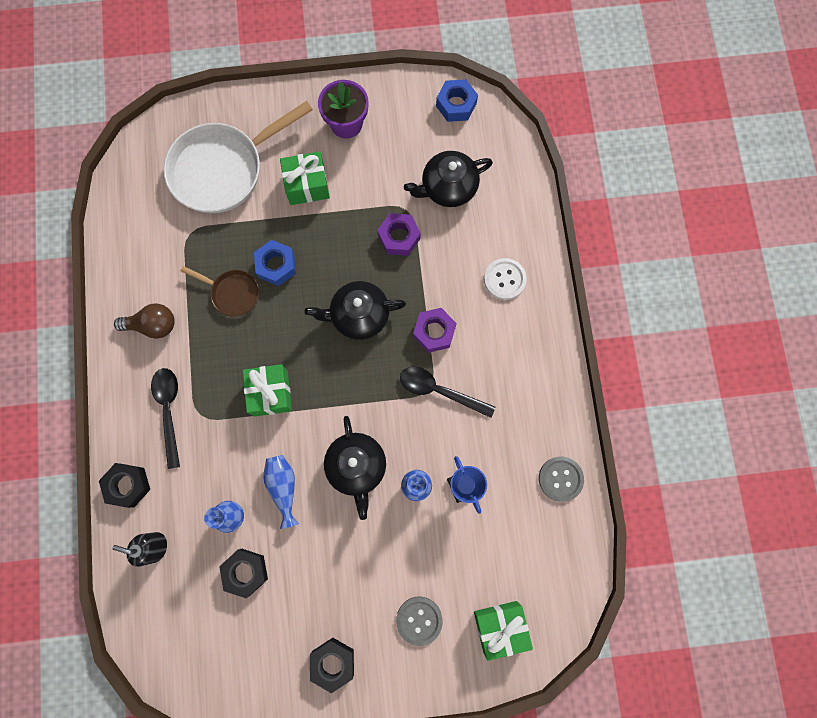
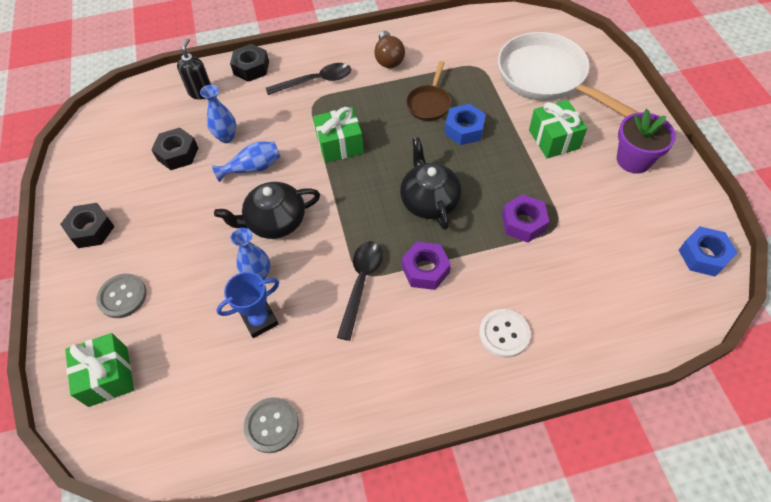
camera: 85 degrees right, 20 degrees down
black teapot [404,151,493,207] -> none

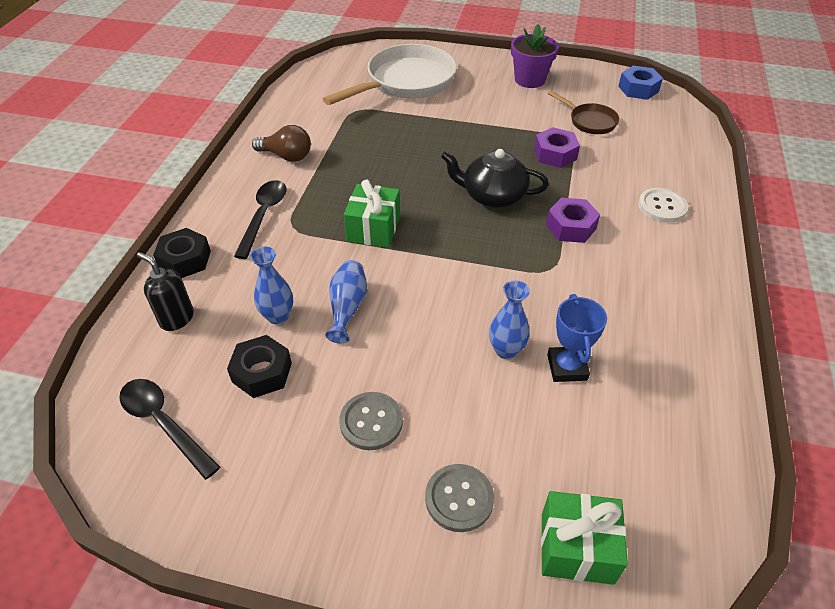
camera: 65 degrees left, 10 degrees down
black nut [60,203,115,248] -> none
black teapot [214,182,320,239] -> none
grey button [244,397,299,453] -> grey button moved to [339,392,403,450]
black spoon [337,241,383,341] -> black spoon moved to [119,379,220,480]
brown pan [406,61,452,121] -> brown pan moved to [548,91,619,134]
blue nut [445,104,486,145] -> none
white pan [498,32,639,117] -> white pan turned 150 degrees clockwise [323,44,457,105]
green gift [529,100,587,158] -> none

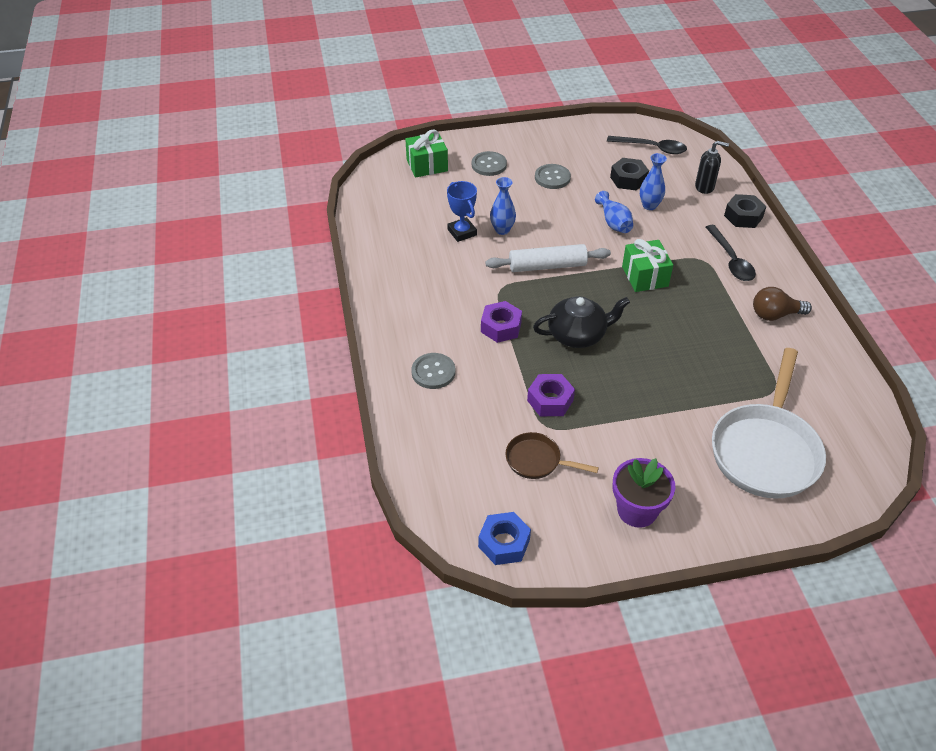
camera: 155 degrees right, 0 degrees up
white button [638,188,688,223] -> grey button [411,353,455,389]
none -> white rolling pin [485,244,611,272]

